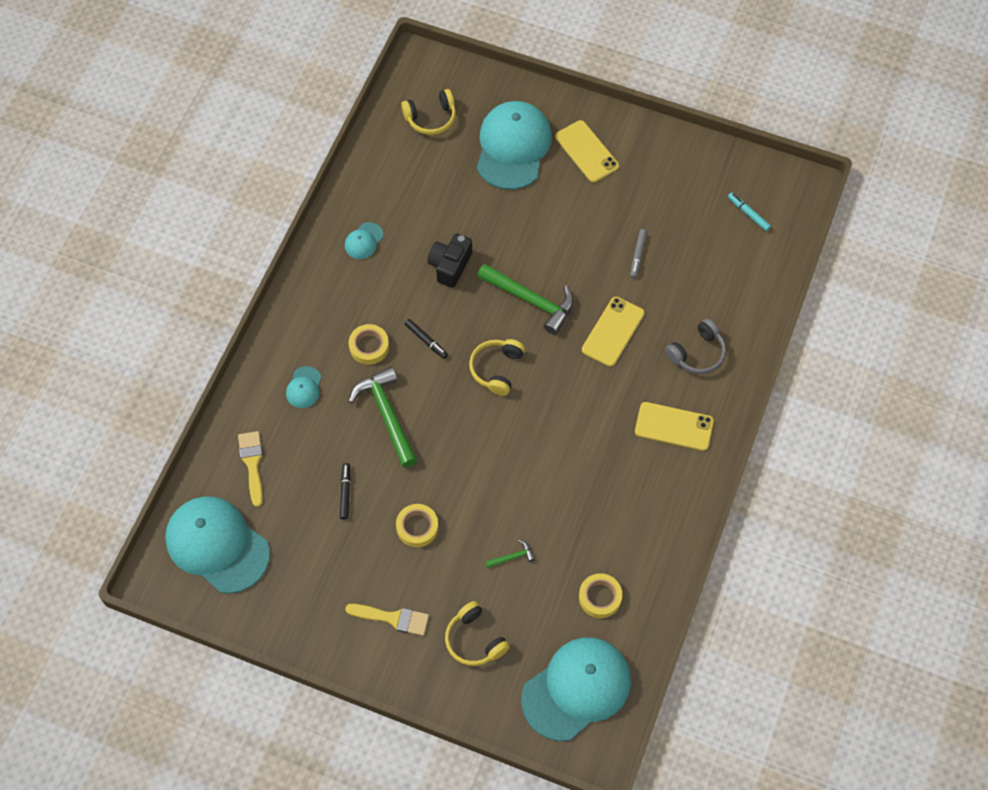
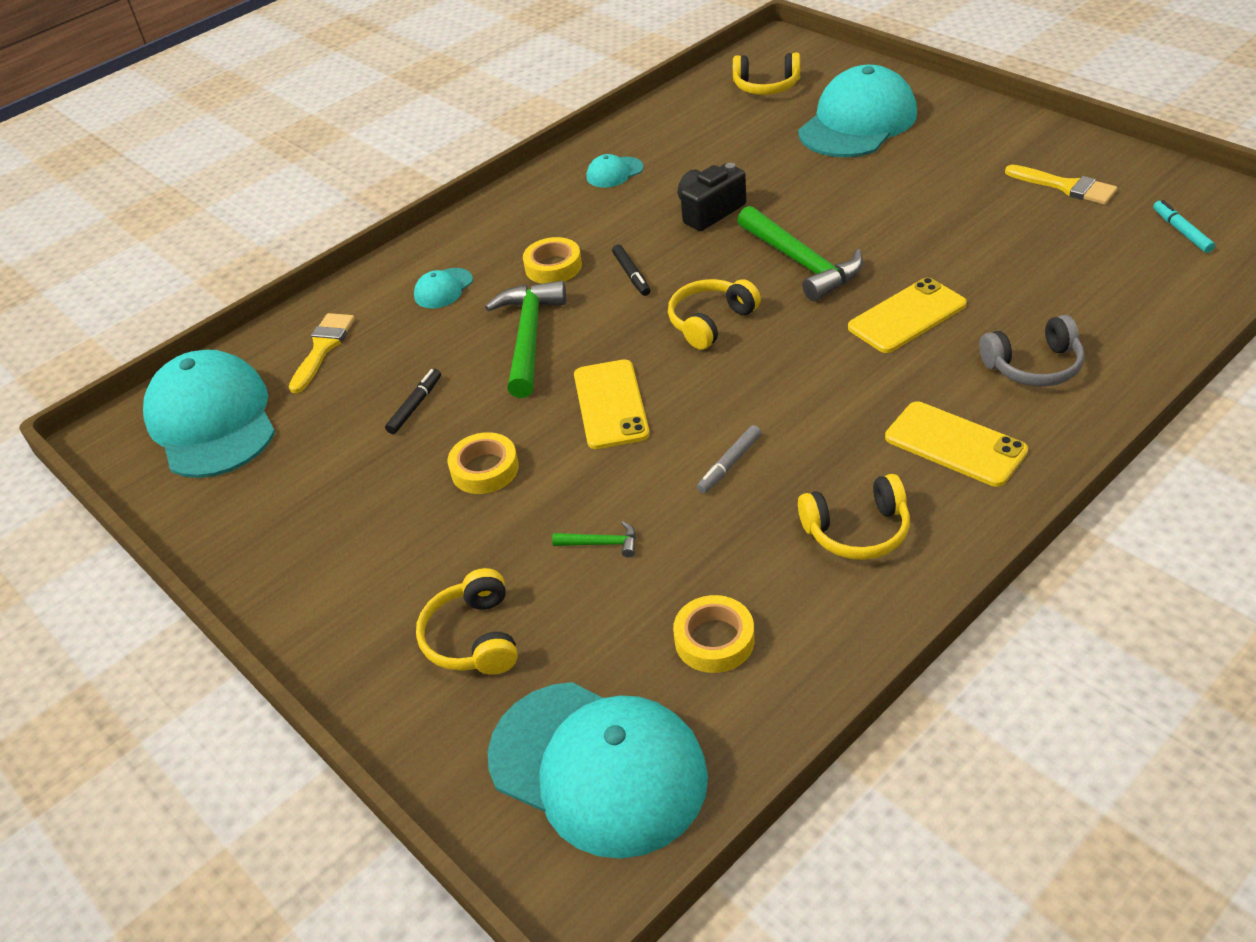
camera: 30 degrees right, 20 degrees down
yellow brush [345,604,429,636] -> yellow brush moved to [1005,165,1117,205]
turquoise cap [521,637,631,741] -> turquoise cap turned 45 degrees clockwise [488,682,708,859]
yellow phone [555,120,619,183] -> yellow phone moved to [574,359,650,449]
grey marker [630,229,647,278] -> grey marker moved to [697,425,761,494]
none -> yellow headphones [798,474,910,560]

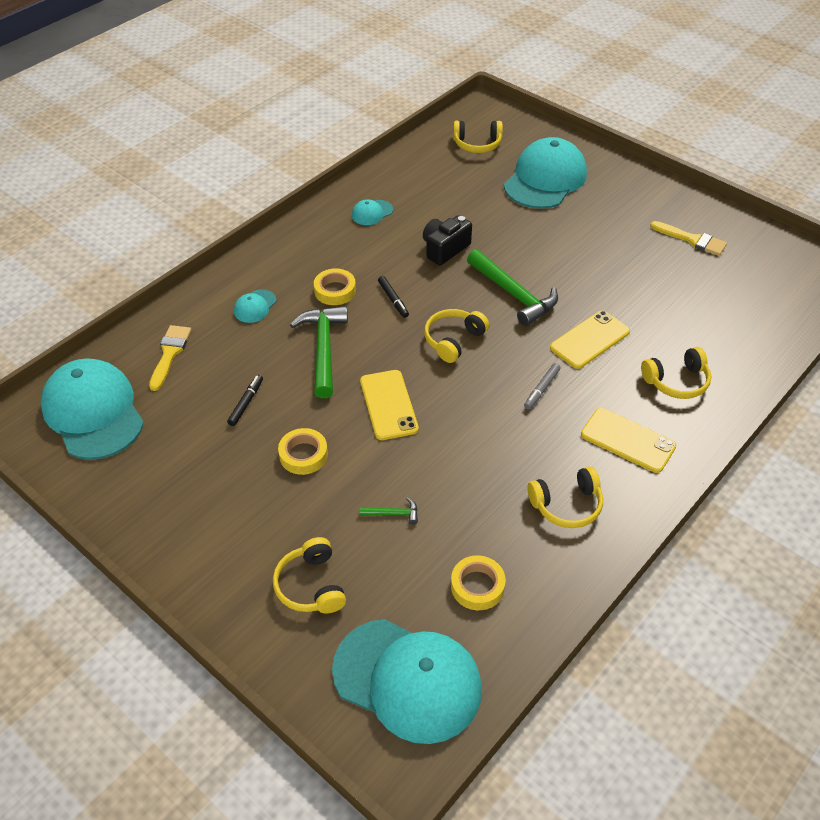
camera: 10 degrees left, 5 degrees up
grey marker [697,425,761,494] -> grey marker moved to [524,363,561,409]
grey headphones [979,315,1085,387] -> yellow headphones [641,347,711,399]
turquoise marker [1153,200,1215,253] -> none

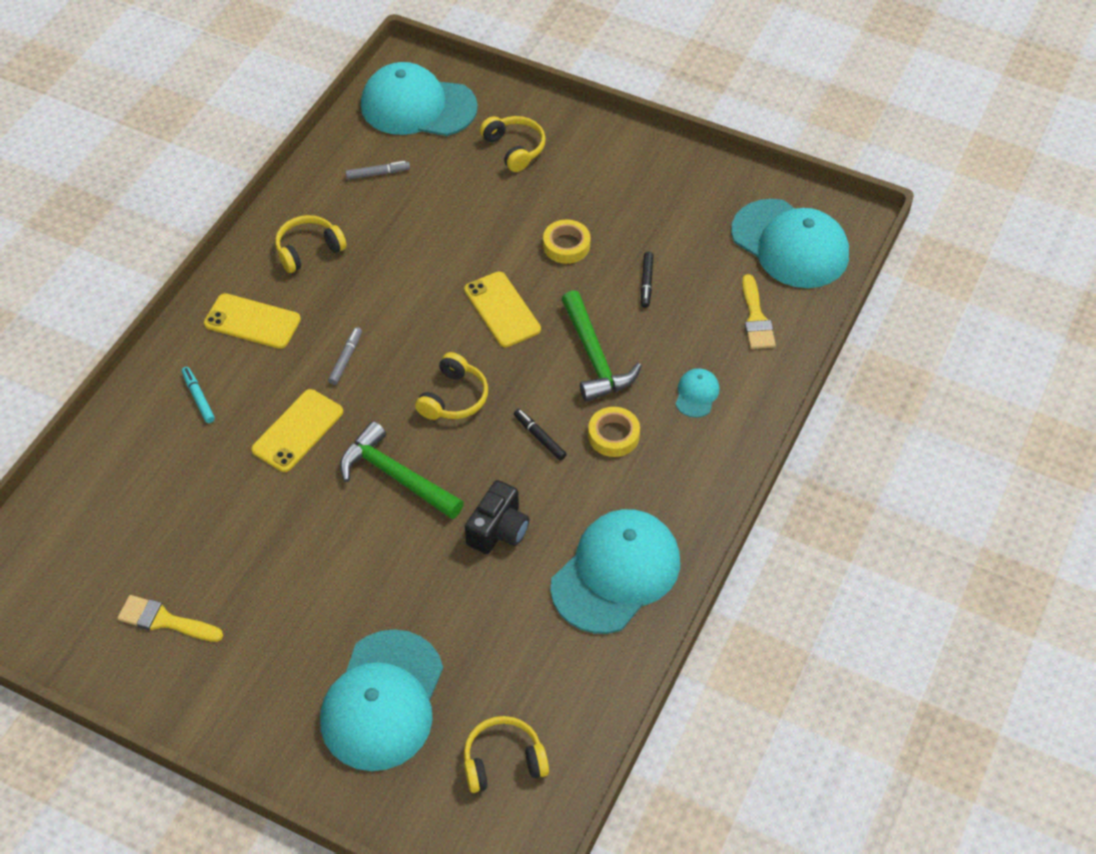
camera: 165 degrees right, 5 degrees up
turquoise cap [352,199,393,225] -> turquoise cap [550,509,680,634], size x2.34
green hammer [360,497,418,525] -> none
yellow tape [451,555,506,610] -> grey marker [345,161,410,179]
yellow headphones [641,347,711,399] -> turquoise marker [182,367,215,423]

